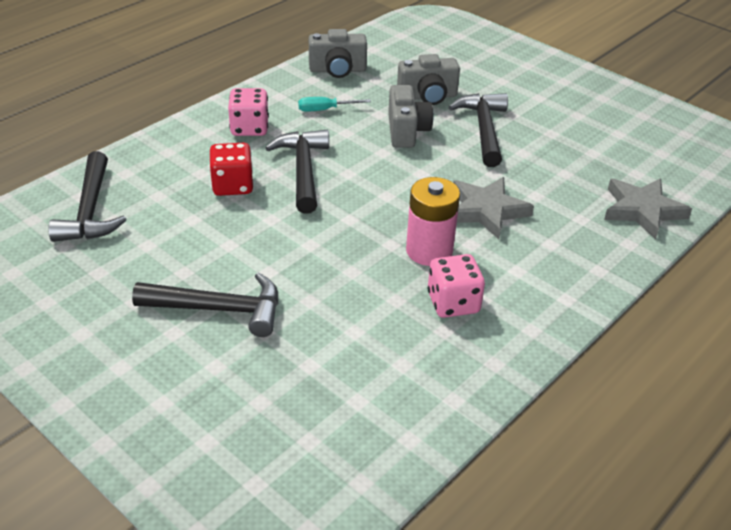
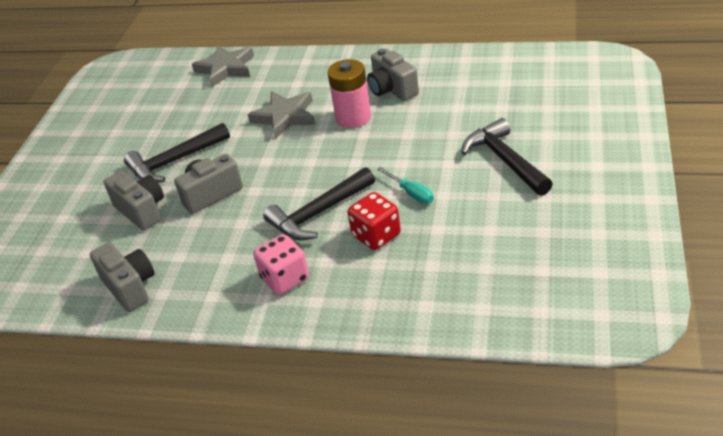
camera: 115 degrees left, 0 degrees up
black hammer [48,151,127,242] -> none
turquoise screwdriver [298,97,371,112] -> turquoise screwdriver moved to [377,167,434,204]
pink dice [428,254,485,318] -> grey camera [367,48,419,101]

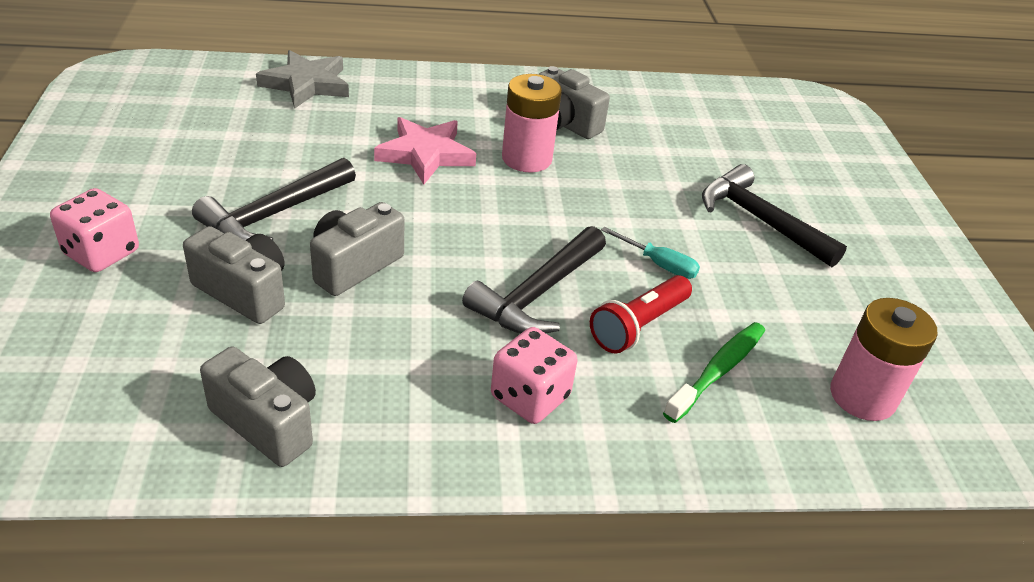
camera: 25 degrees left, 0 degrees up
grey star [248,91,315,139] -> pink star [374,117,476,184]
red dice [347,192,401,250] -> red flashlight [590,275,692,353]
none -> pink dice [50,188,139,272]
none -> green toothbrush [663,322,765,423]
none -> pink battery [830,298,938,421]

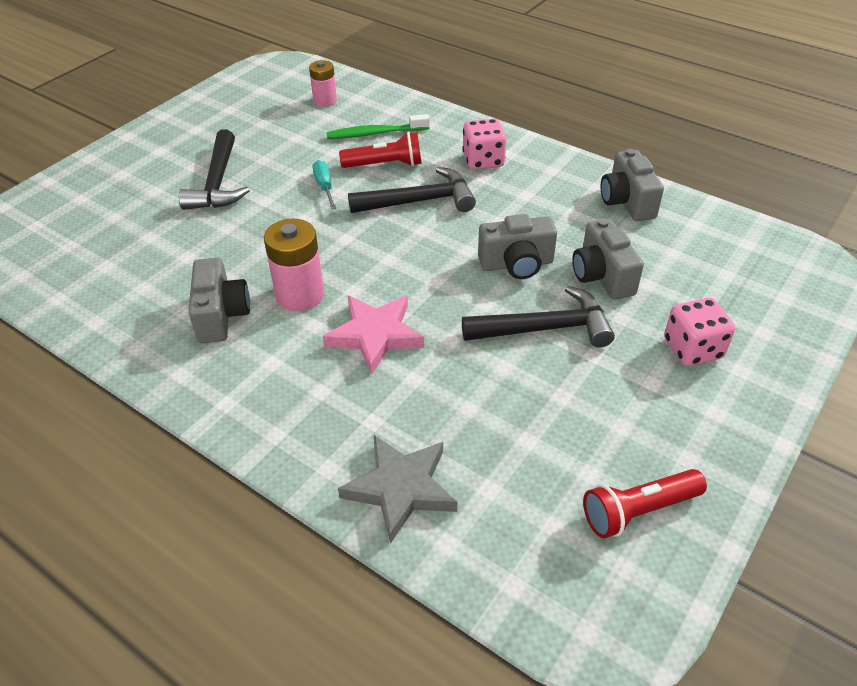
camera: 135 degrees left, 5 degrees up
pink battery [830,298,938,421] -> pink battery [309,60,337,107], size x0.64
none -> red flashlight [583,469,707,538]

